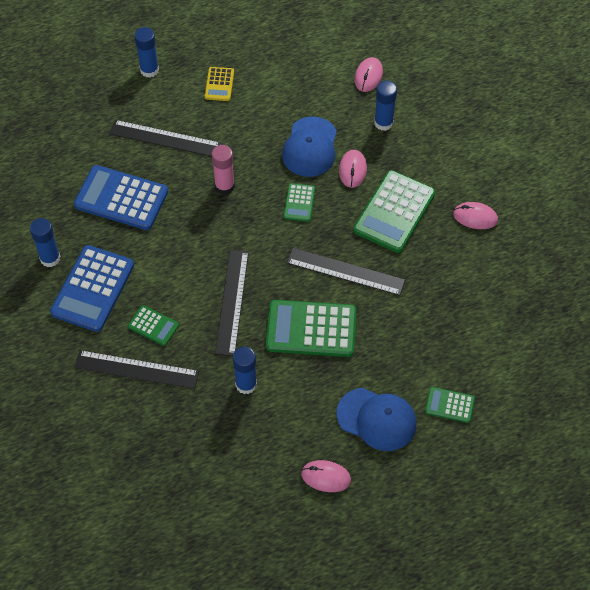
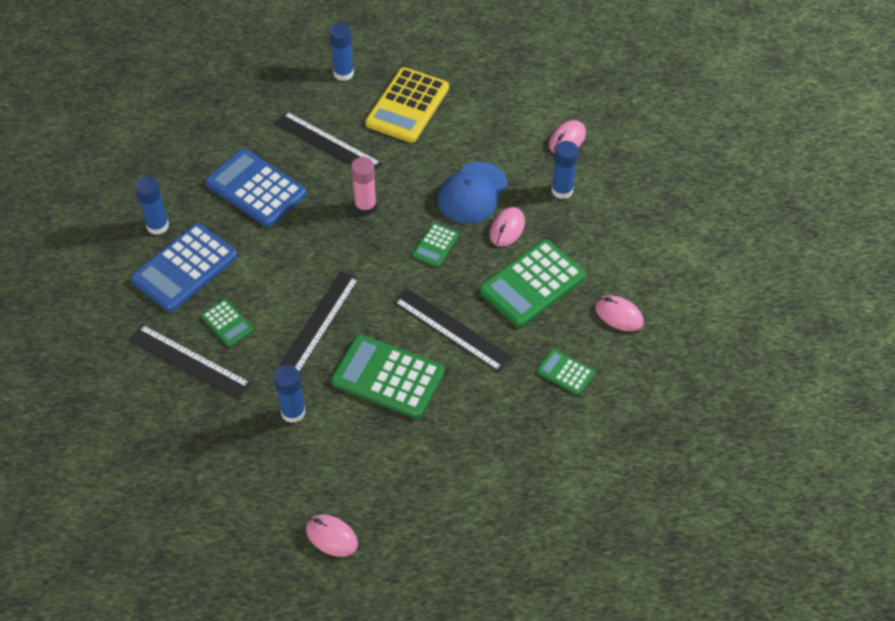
camera: 20 degrees right, 5 degrees down
yellow calculator [205,67,234,101] -> yellow calculator [365,67,449,143], size x1.97
blue cap [337,388,416,451] -> none
green calculator [425,387,475,423] -> green calculator moved to [537,349,594,395]

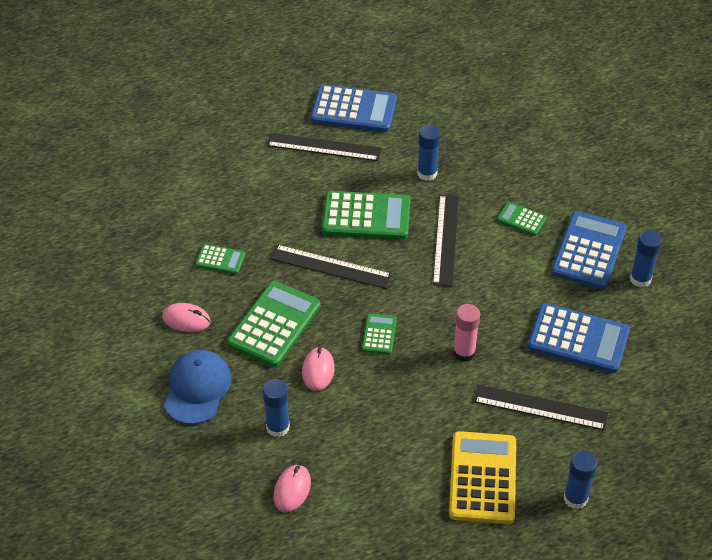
camera: 160 degrees right, 5 degrees down
black ruler [129,324,251,400] -> black ruler moved to [266,133,382,161]
pink mouse [306,514,358,557] -> blue calculator [311,85,397,132]
blue cap [438,162,508,224] -> blue cap moved to [164,350,232,424]

